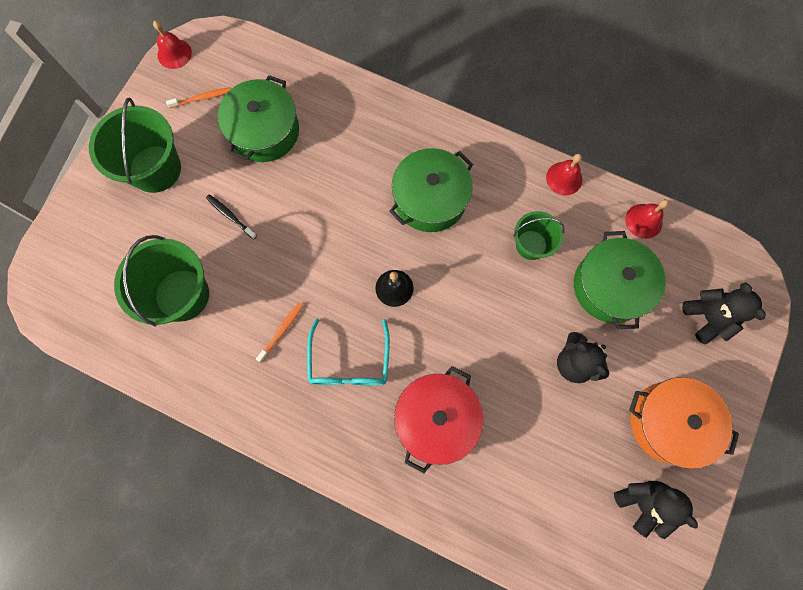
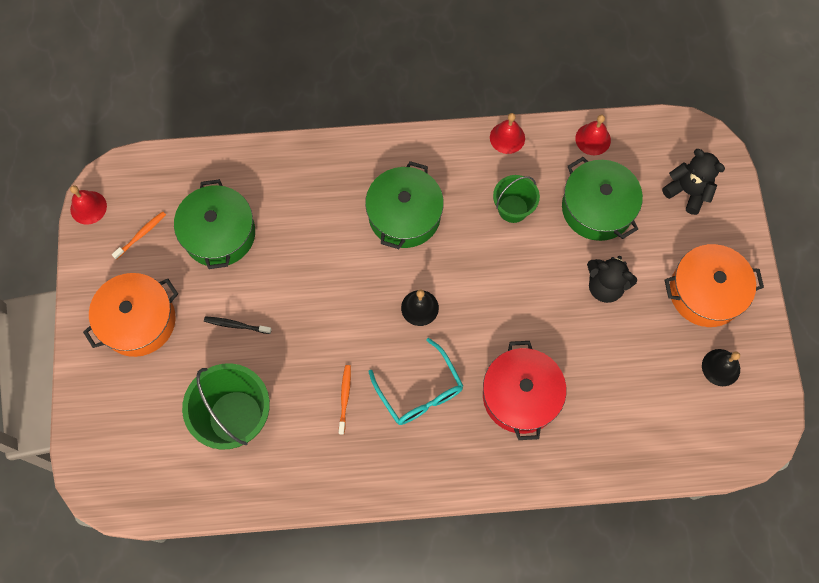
camera: 30 degrees left, 5 degrees down
green bucket [89,98,181,193] -> orange pot [83,273,178,357]
black teddy bear [614,481,698,539] -> black bell [702,349,740,386]

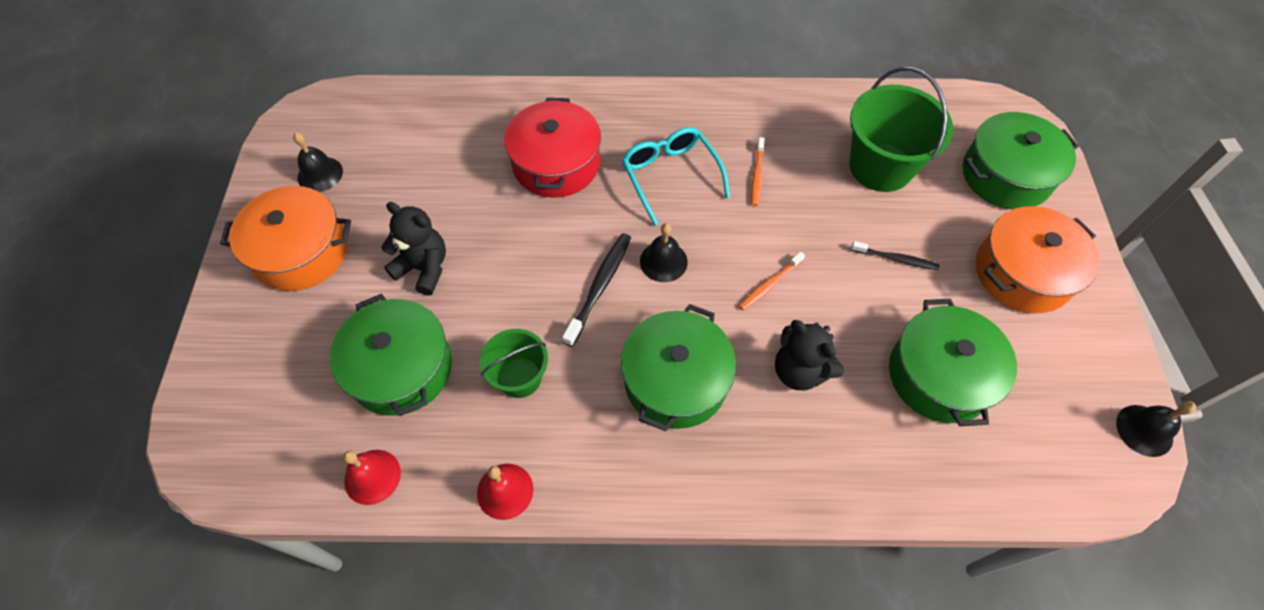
camera: 175 degrees left, 10 degrees down
red bell [70,185,107,225] -> black bell [1116,401,1196,457]
orange toothbrush [112,211,166,260] -> orange toothbrush moved to [739,252,805,310]
black teddy bear [662,149,725,215] -> black teddy bear moved to [775,320,844,390]
none -> black toothbrush [562,233,631,347]
none -> green pot [963,112,1079,210]

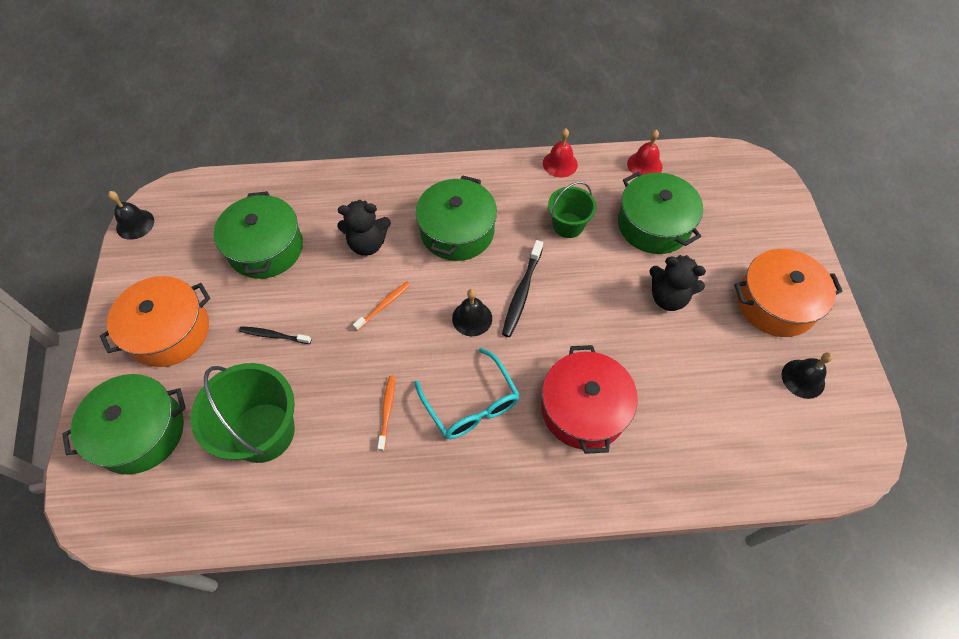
camera: 175 degrees right, 0 degrees up
black teddy bear [775,320,844,390] -> black teddy bear turned 135 degrees clockwise [337,200,391,256]

